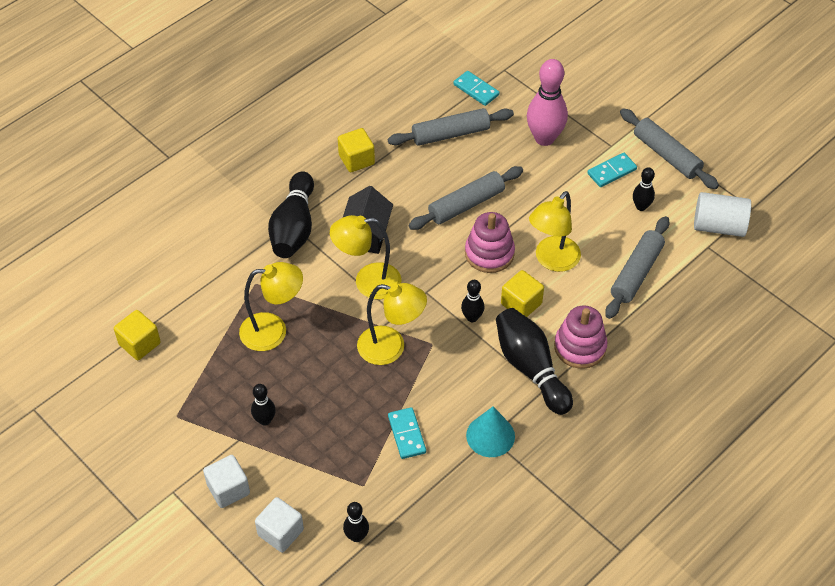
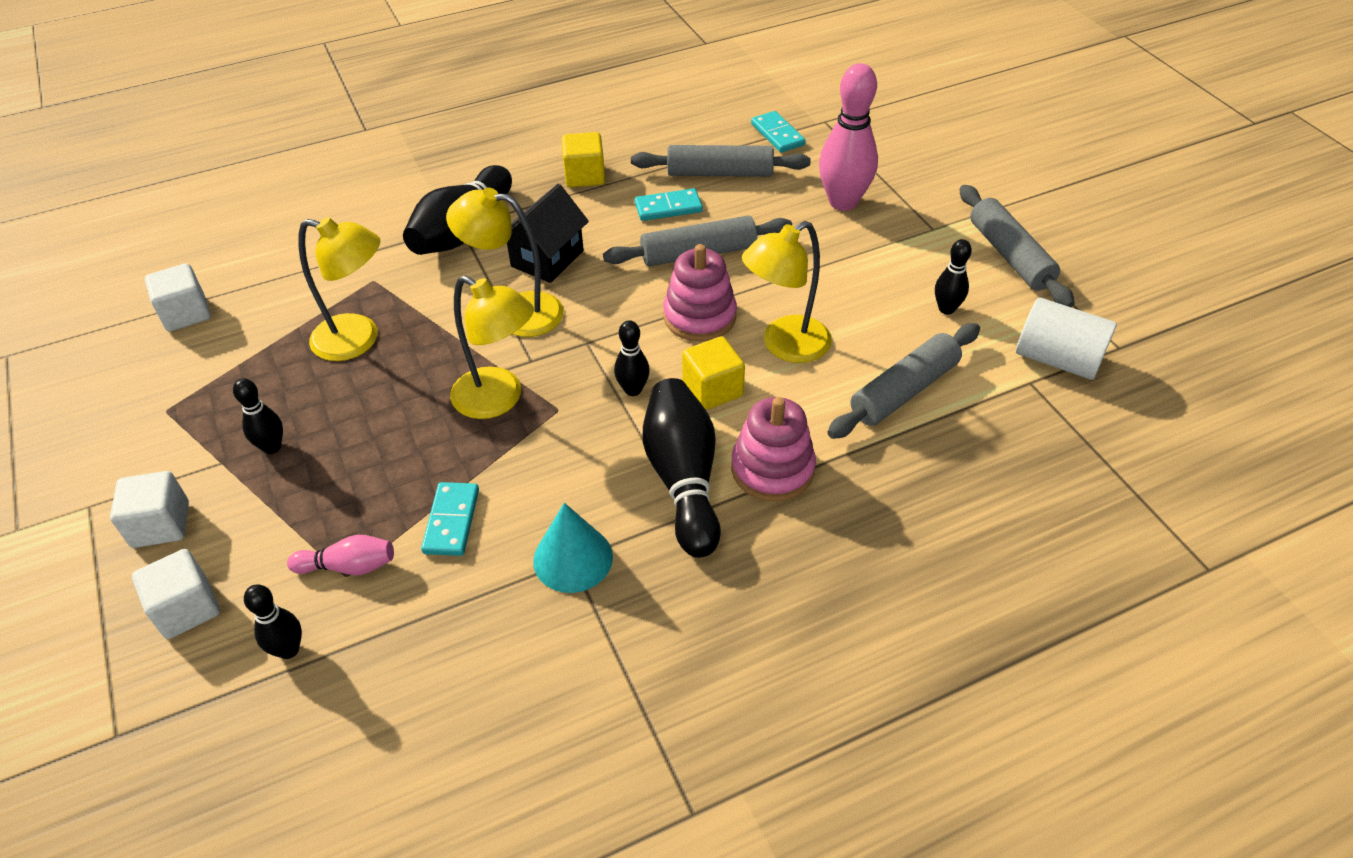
camera: 20 degrees right, 5 degrees down
yellow cube [114,310,161,360] -> white cube [145,263,211,332]
turquoise domino [587,153,637,187] -> turquoise domino moved to [635,188,703,221]
none -> pink bowling pin [287,535,394,575]

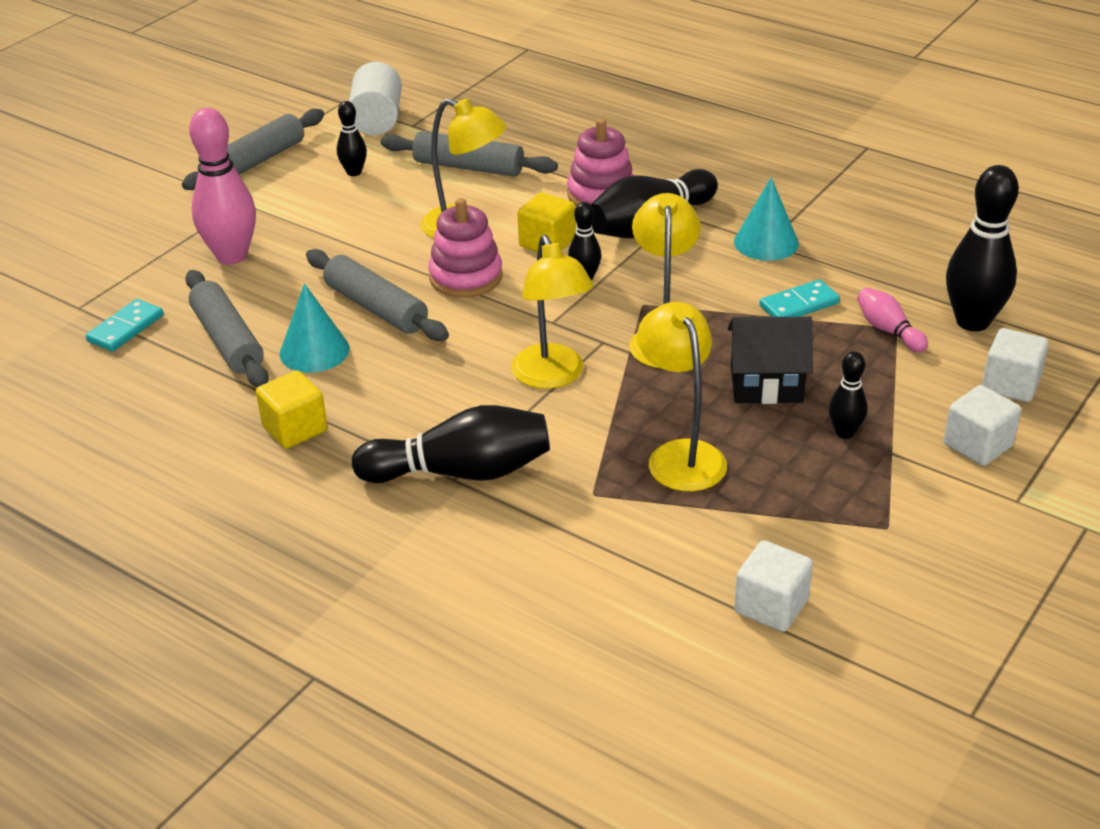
camera: 120 degrees left, 10 degrees down
black bowling pin [244,584,302,659] -> black bowling pin [946,165,1019,331], size x1.93
black house [507,184,589,283] -> black house moved to [728,317,813,404]
turquoise domino [635,188,703,221] -> turquoise cone [280,284,350,373]

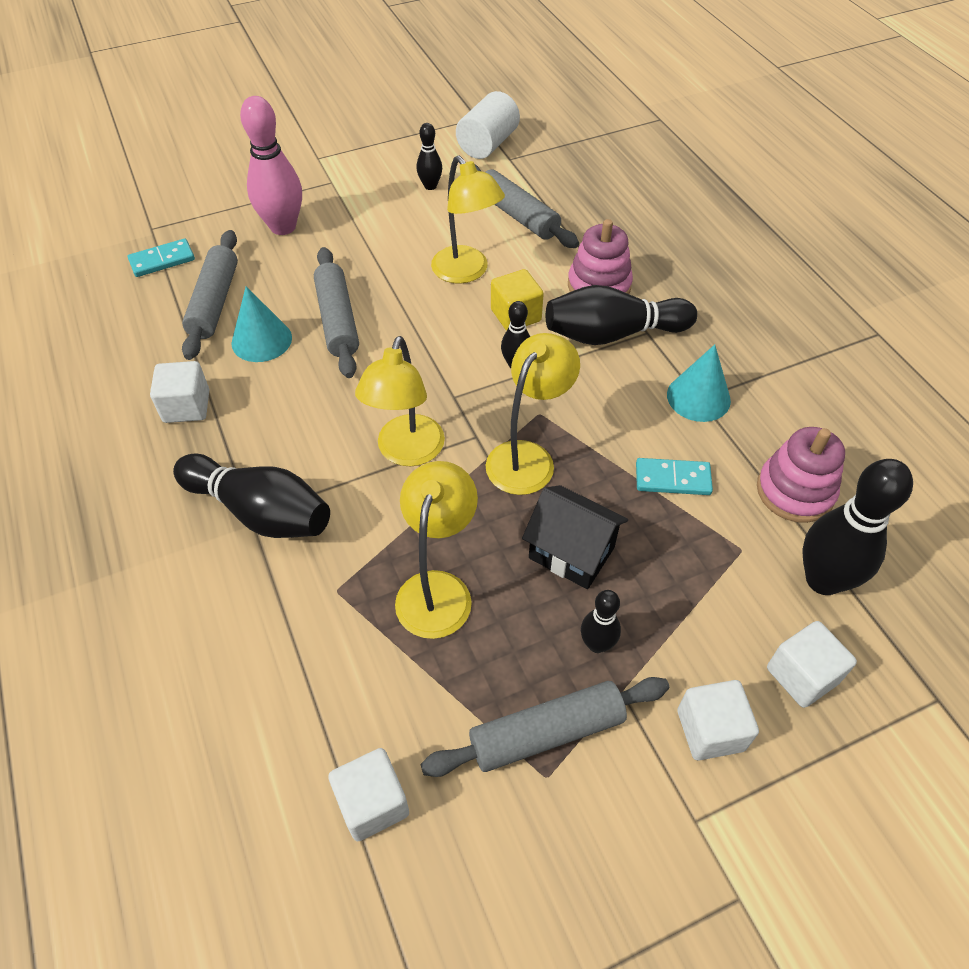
camera: 30 degrees right, 15 degrees up
grey rolling pin [182,109,324,190] -> grey rolling pin moved to [421,677,669,777]
yellow cube [256,370,327,449] -> white cube [150,361,209,423]
pink stacking toy [428,198,503,298] -> pink stacking toy moved to [757,427,845,523]
pink bowling pin [857,287,928,353] -> none

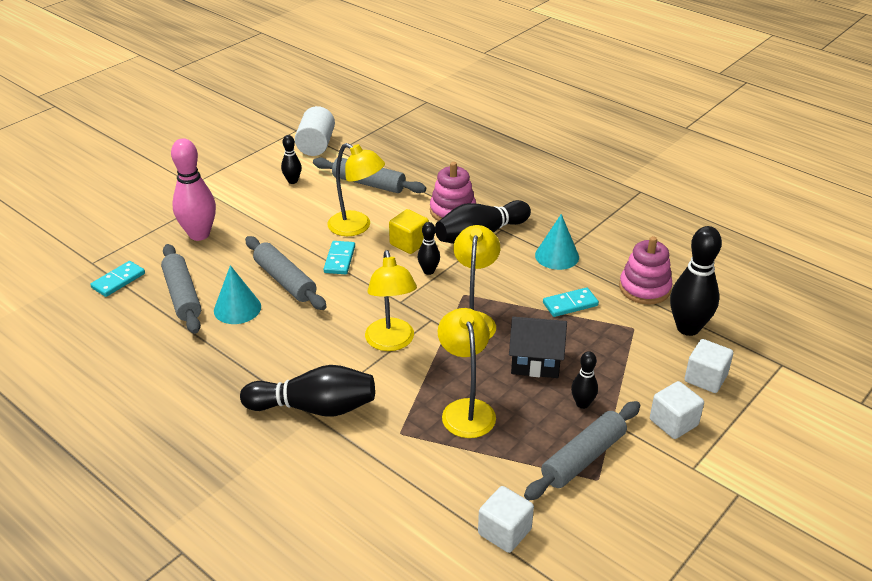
camera: 25 degrees left, 15 degrees down
white cube [150,361,209,423] -> none
none -> turquoise domino [324,241,355,274]

